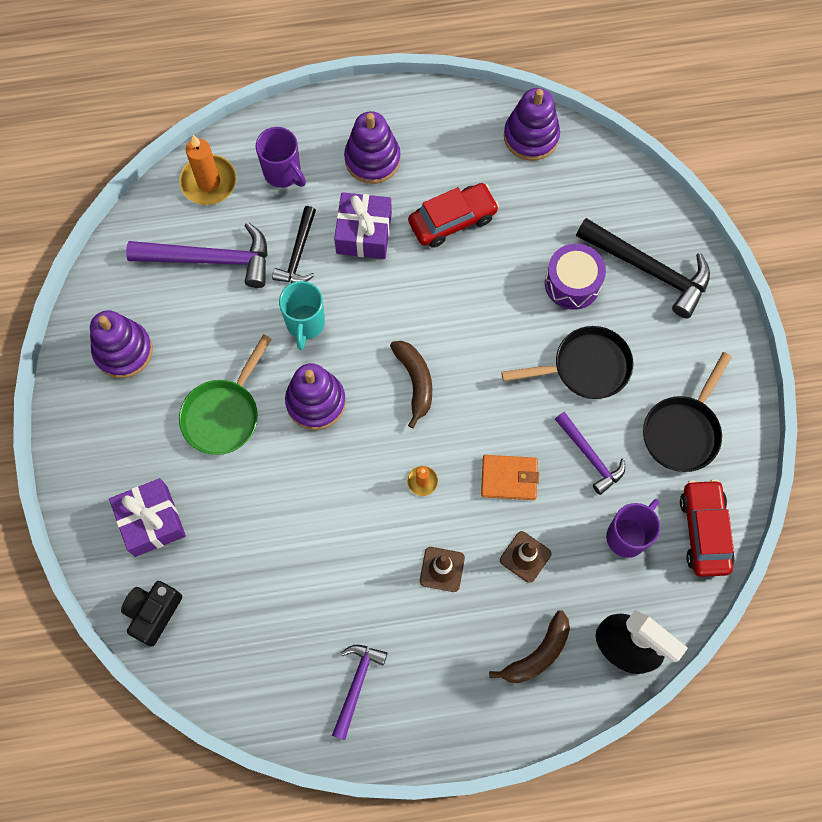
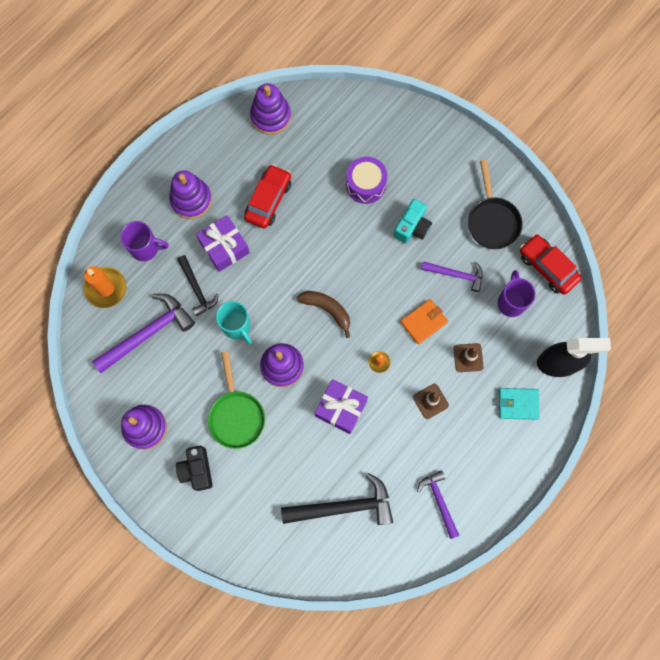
camera: 40 degrees left, 5 degrees up
purple gift [109,478,186,557] -> purple gift moved to [315,379,368,434]
black camera [121,581,182,647] -> black camera moved to [176,446,213,491]
brown banana [489,610,570,683] -> turquoise wallet [499,388,540,420]
black pan [501,326,633,399] -> turquoise camera [394,199,432,244]
black hammer [576,218,710,318] -> black hammer moved to [281,473,393,525]

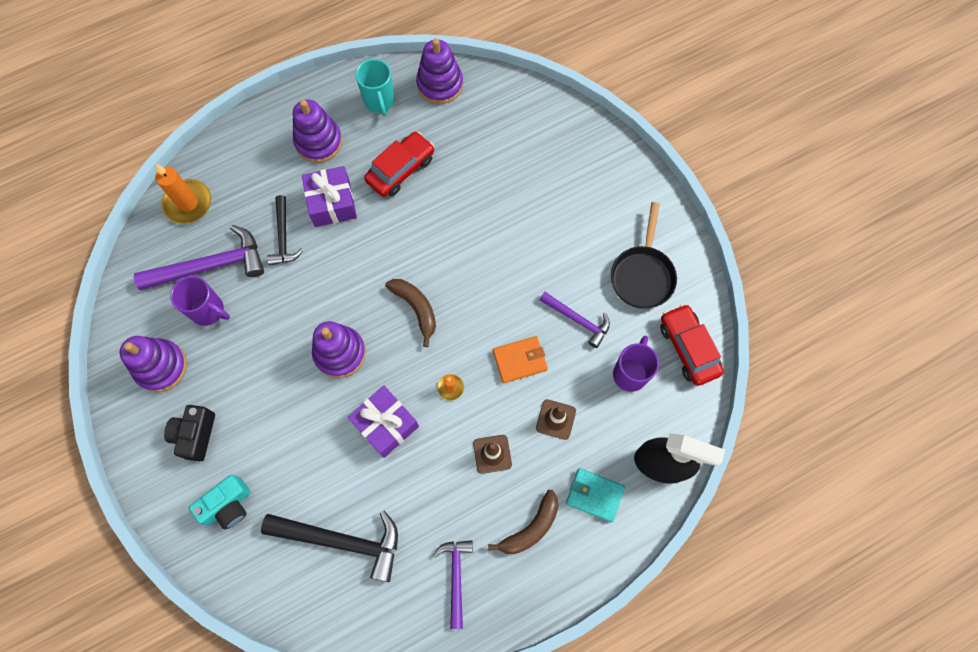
camera: 20 degrees right, 5 degrees down
purple mug [120,221,169,261] -> purple mug moved to [170,276,230,326]
green pan [208,351,265,449] -> none
turquoise mug [216,301,252,345] -> turquoise mug moved to [356,59,395,116]
purple drum [346,156,387,204] -> none
turquoise camera [394,199,432,244] -> turquoise camera moved to [189,475,251,530]
none -> brown banana [488,490,559,554]

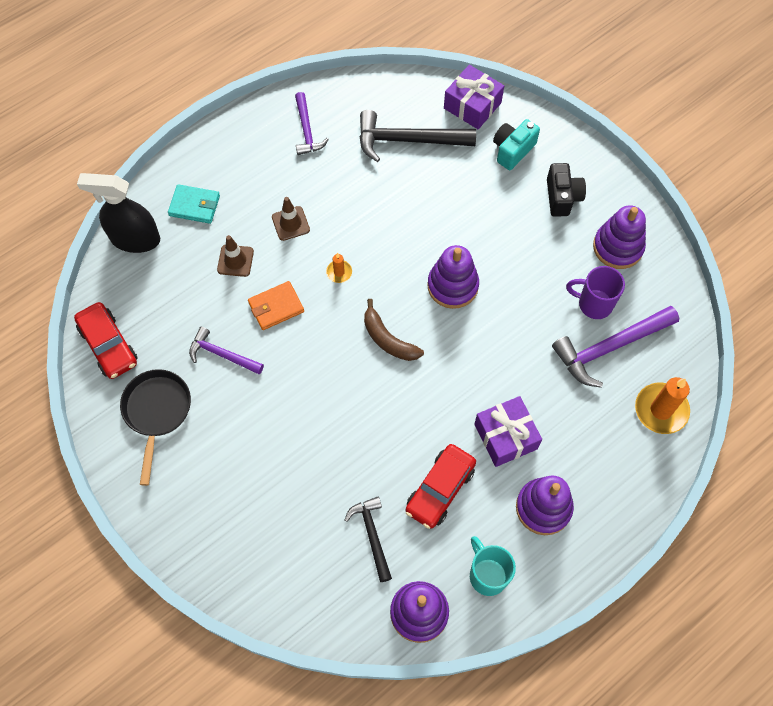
camera: 170 degrees right, 5 degrees down
black hammer [267,195,303,265] -> black hammer moved to [345,497,392,582]
purple gift [348,385,419,458] -> purple gift moved to [444,65,504,129]
brown banana [488,490,559,554] -> none
purple mug [613,335,659,392] -> none

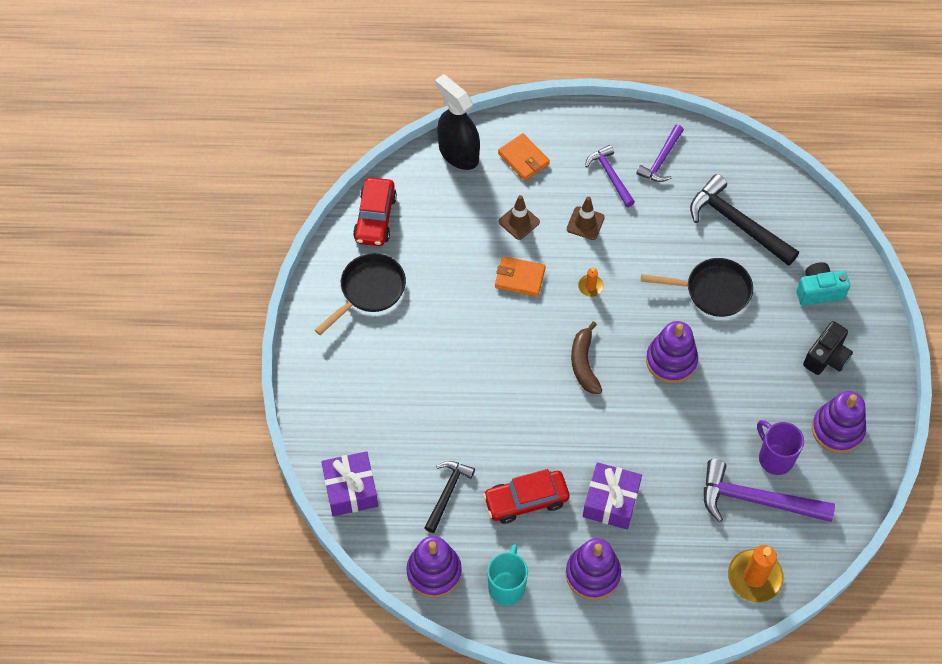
camera: 40 degrees right, 5 degrees down
turquoise wallet [168,184,220,224] -> orange wallet [498,133,550,181]
purple hammer [189,327,264,375] -> purple hammer moved to [585,145,635,207]
purple gift [444,65,504,129] -> purple gift moved to [321,451,378,516]
none -> black pan [641,258,753,317]

